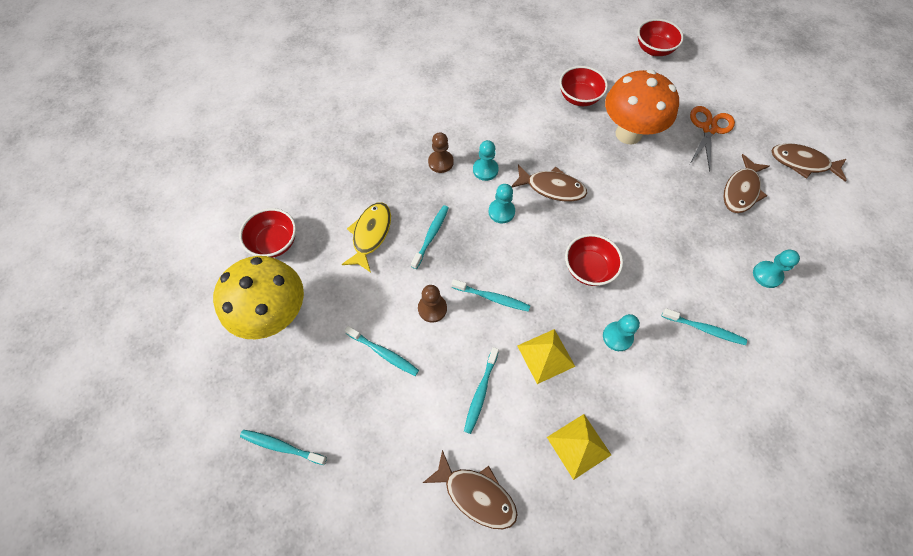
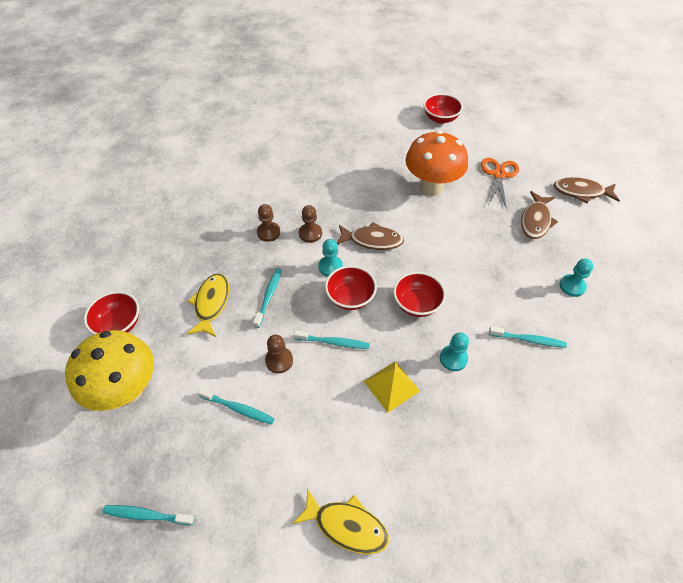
camera: 10 degrees left, 10 degrees down
brown fish [423,450,518,529] -> yellow fish [292,488,389,554]
turquoise toothbrush [464,347,499,434] -> none
turquoise pawn [473,140,499,181] -> brown pawn [299,205,322,243]
yellow pyramid [547,414,611,480] -> none
red bowl [559,66,608,106] -> red bowl moved to [325,265,377,310]

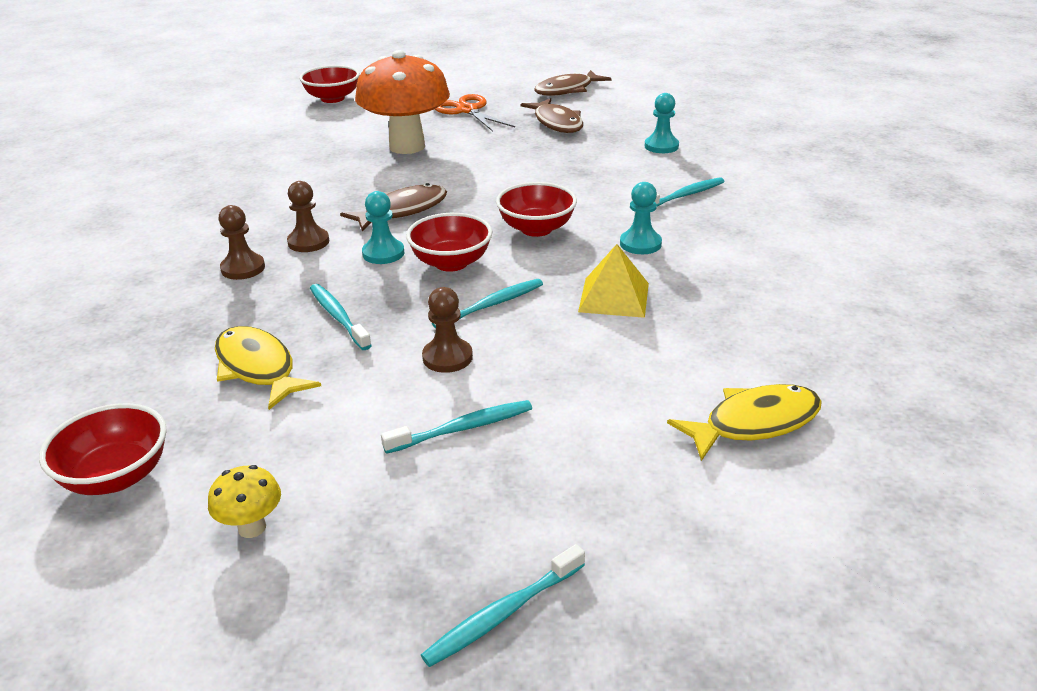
camera: 45 degrees left, 20 degrees down
yellow mushroom [65,330,154,411] -> yellow mushroom [208,465,281,538], size x0.41

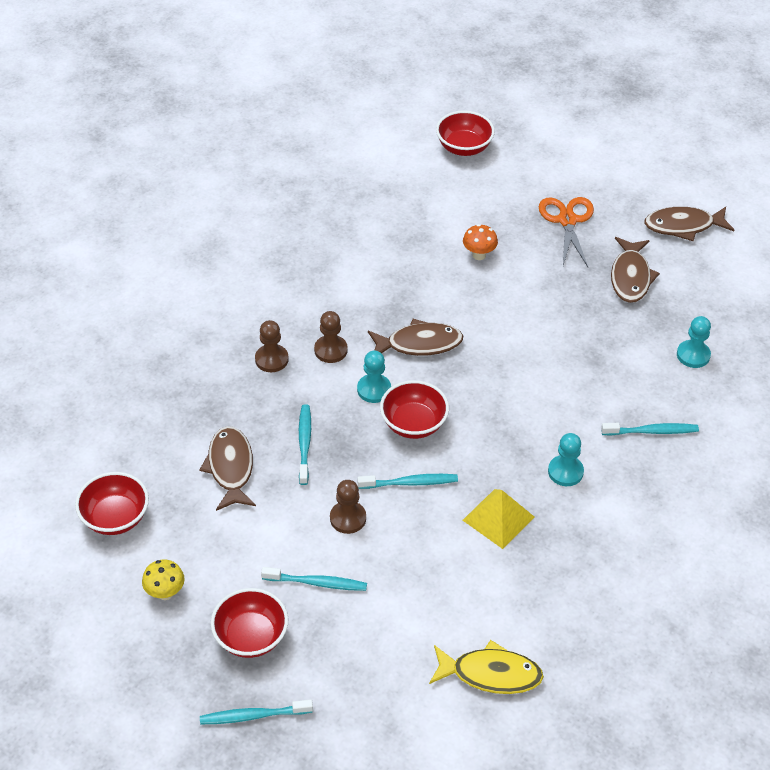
camera: 30 degrees right, 15 degrees up
yellow fish [215,326,321,410] -> brown fish [200,426,256,511]
orange mushroom [355,50,450,154] -> orange mushroom [463,224,498,260], size x0.41
red bowl [496,182,577,237] -> red bowl moved to [211,588,288,658]

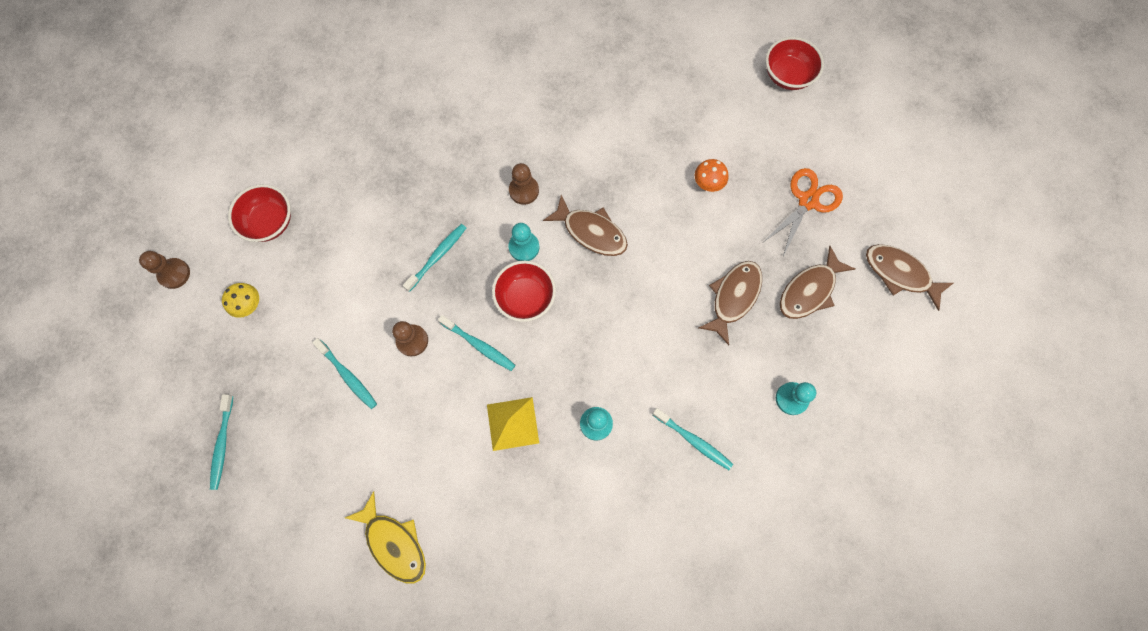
camera: 40 degrees right, 25 degrees up
brown fish [200,426,256,511] -> brown fish moved to [698,261,762,345]
turquoise toothbrush [200,699,313,724] -> turquoise toothbrush turned 120 degrees counterclockwise [210,394,233,490]
red bowl [211,588,288,658] -> none
brown pawn [255,320,289,372] -> brown pawn moved to [139,251,190,289]

